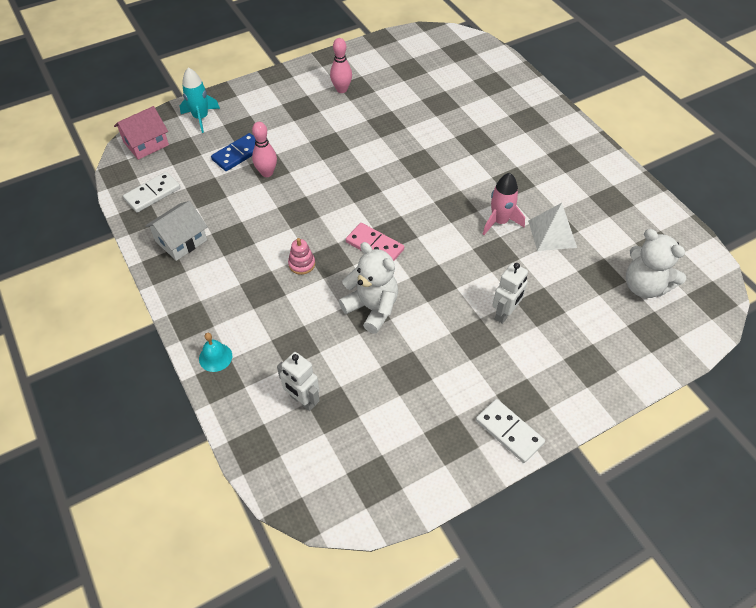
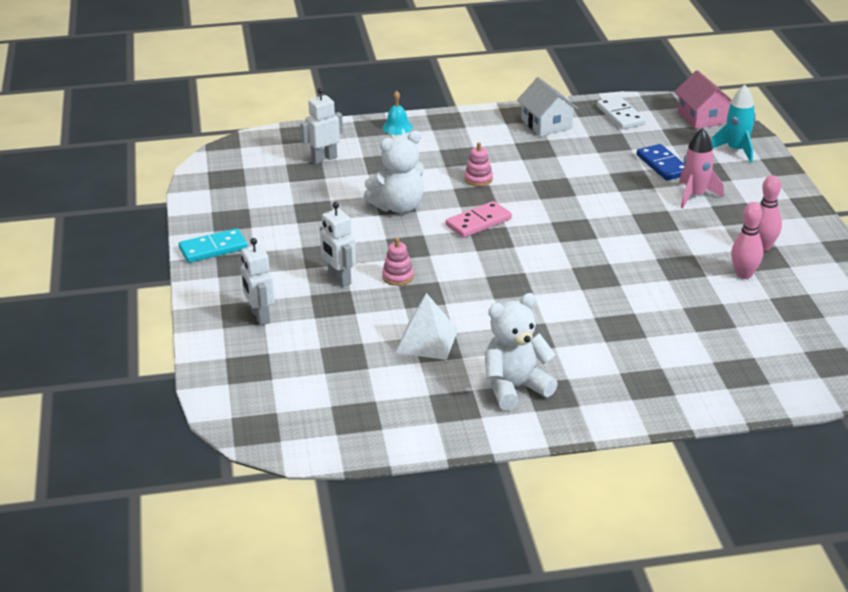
camera: 110 degrees right, 20 degrees down
pink bowling pin [252,122,277,177] -> pink bowling pin moved to [731,202,763,279]
white domino [476,399,545,463] -> turquoise domino [179,228,248,263]
pink rocket [483,173,525,235] -> pink rocket moved to [679,128,724,208]
white teddy bear [626,229,686,298] -> white teddy bear moved to [485,293,558,411]
none -> white robot [241,238,275,325]
none -> pink stacking toy [382,238,414,286]

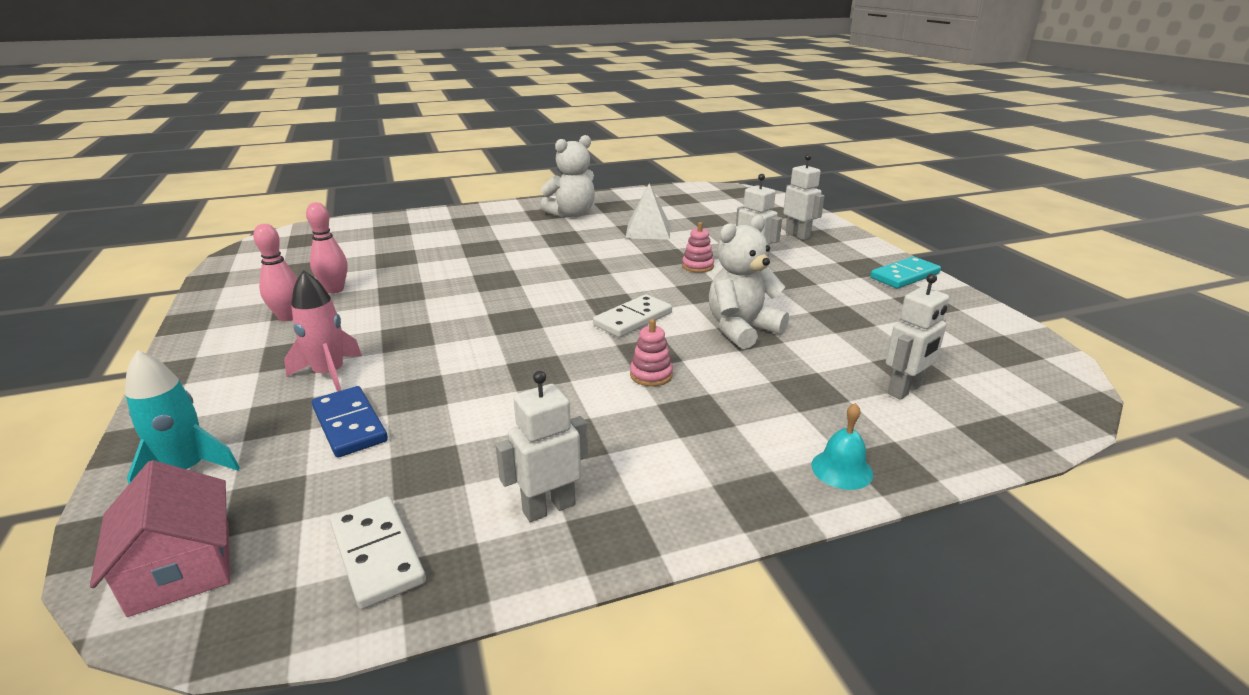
camera: 170 degrees right, 5 degrees down
pink domino [446,201,512,238] -> white domino [593,294,672,337]
white house [517,77,579,136] -> white robot [496,371,588,522]

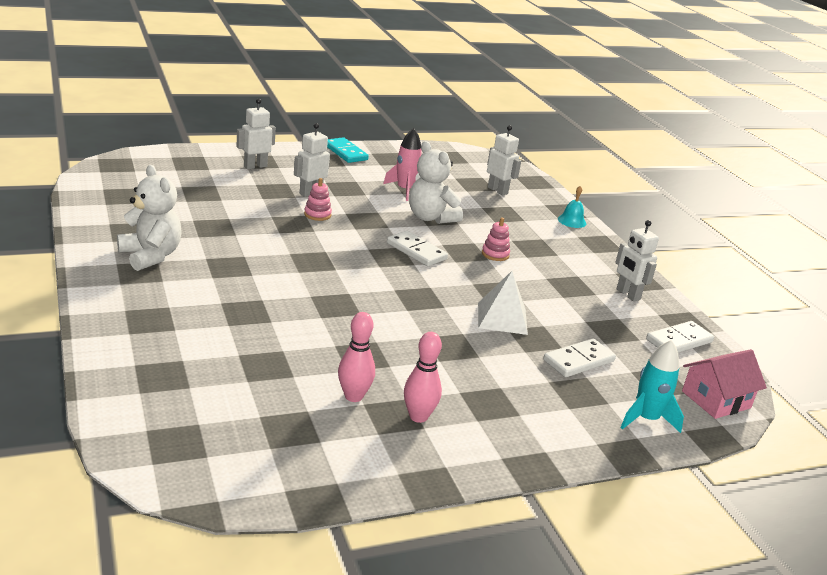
camera: 95 degrees left, 0 degrees up
pink rocket [284,270,362,392] -> pink rocket moved to [383,128,422,201]
blue domino [312,386,388,457] -> white domino [543,339,616,377]
white pyramid [625,183,670,240] -> white pyramid moved to [478,271,528,335]

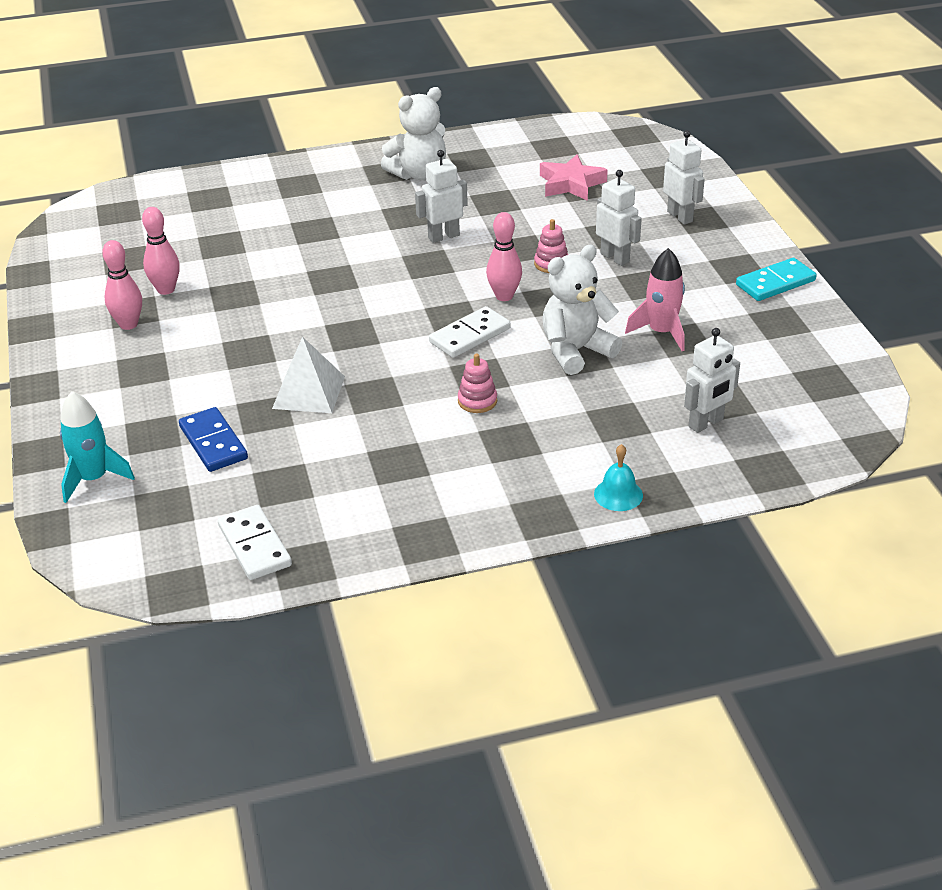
camera: 100 degrees right, 10 degrees up
white domino [543,339,616,377] -> blue domino [179,407,248,472]
white robot [615,220,659,302] -> white robot moved to [415,150,468,243]
pink house [682,349,767,419] -> none
none -> pink bowling pin [486,212,522,301]
none -> pink star [540,154,608,201]

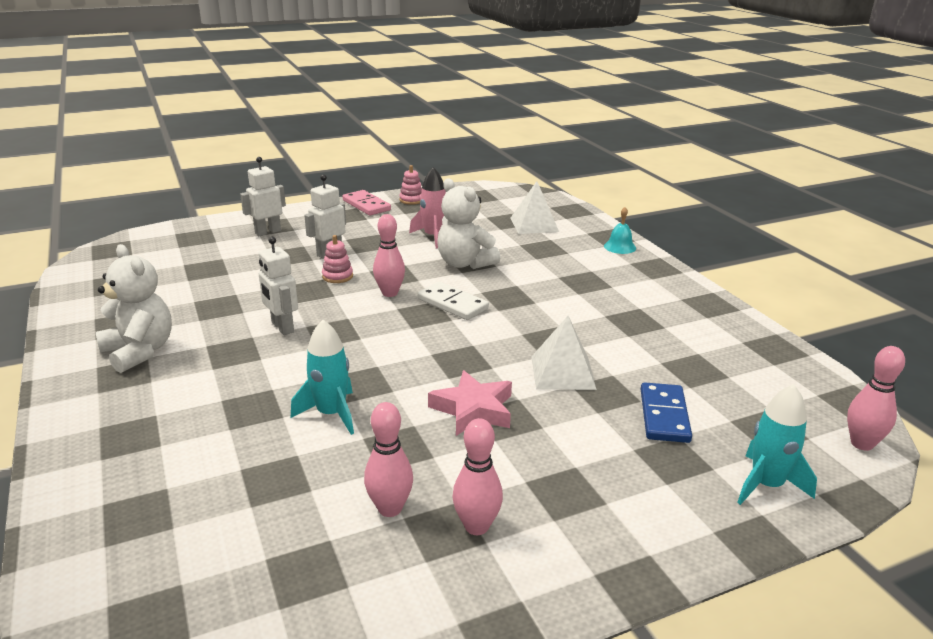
camera: 100 degrees left, 10 degrees down
blue domino [179,407,248,472] -> blue domino turned 45 degrees counterclockwise [641,382,692,443]
white domino [218,505,292,580] -> none
pink stacking toy [458,354,497,413] -> pink stacking toy moved to [399,165,422,205]
pink star [540,154,608,201] -> pink star moved to [428,370,512,436]
white robot [684,328,740,433] -> white pyramid [510,181,559,234]
turquoise domino [736,258,816,301] -> pink domino [342,190,391,215]
none -> turquoise rocket [291,320,354,435]
none -> pink bowling pin [847,346,905,451]

